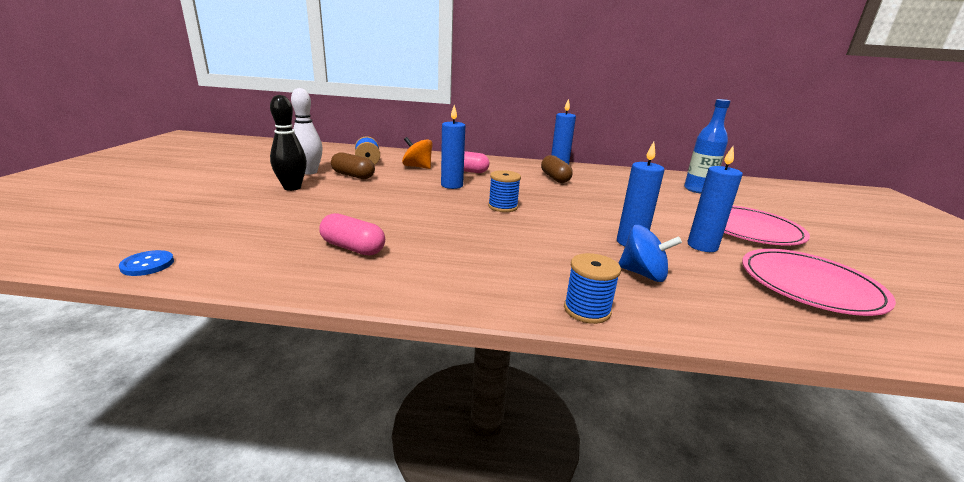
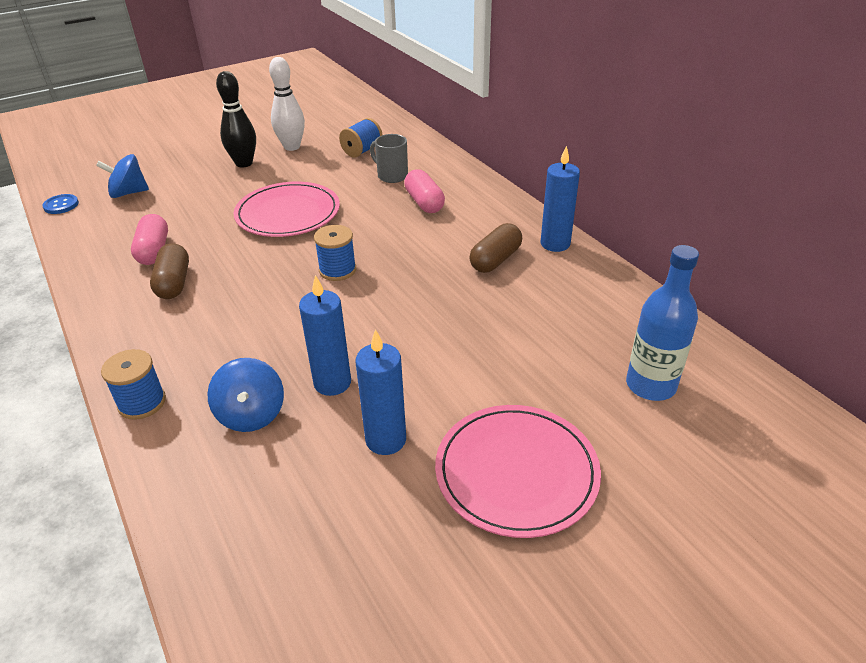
camera: 55 degrees right, 15 degrees up
brown capsule [331,152,375,179] -> brown capsule moved to [150,243,189,299]
orange spinning top [402,137,433,169] -> grey mug [370,134,408,183]
blue candle [441,105,465,189] -> none
pink plate [742,249,896,316] -> pink plate moved to [233,182,340,237]
none -> blue spinning top [96,154,149,198]

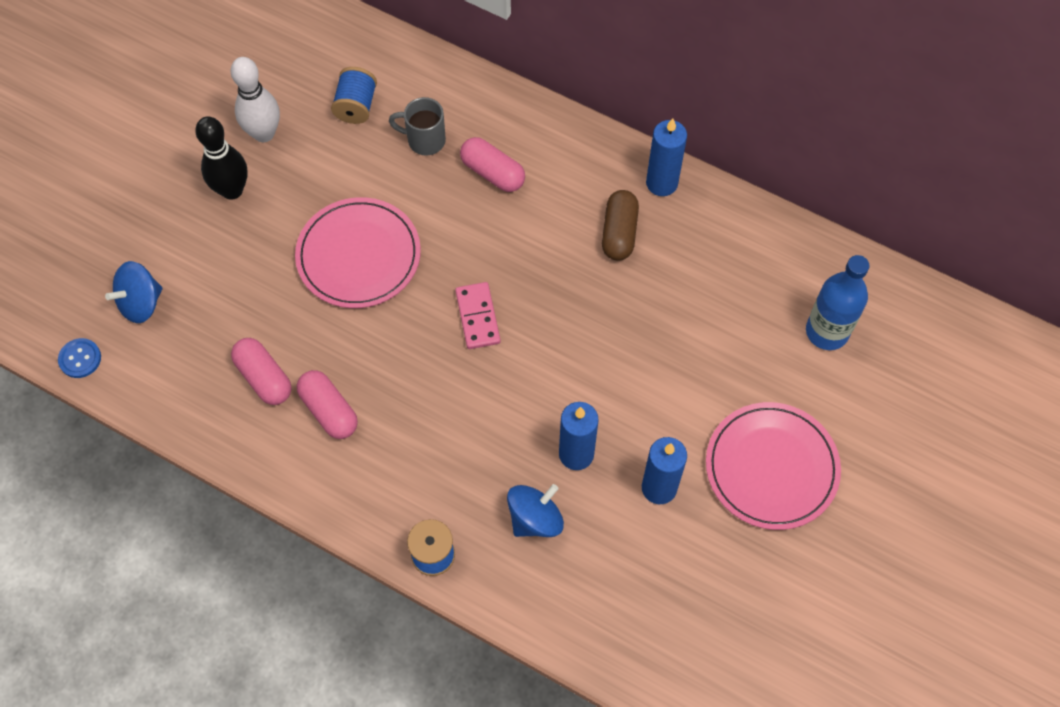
camera: 30 degrees left, 25 degrees up
brown capsule [150,243,189,299] -> pink capsule [297,370,358,439]
blue spinning top [207,358,284,432] -> blue spinning top turned 90 degrees counterclockwise [507,484,564,537]
blue spool [314,225,356,281] -> pink domino [455,282,501,349]

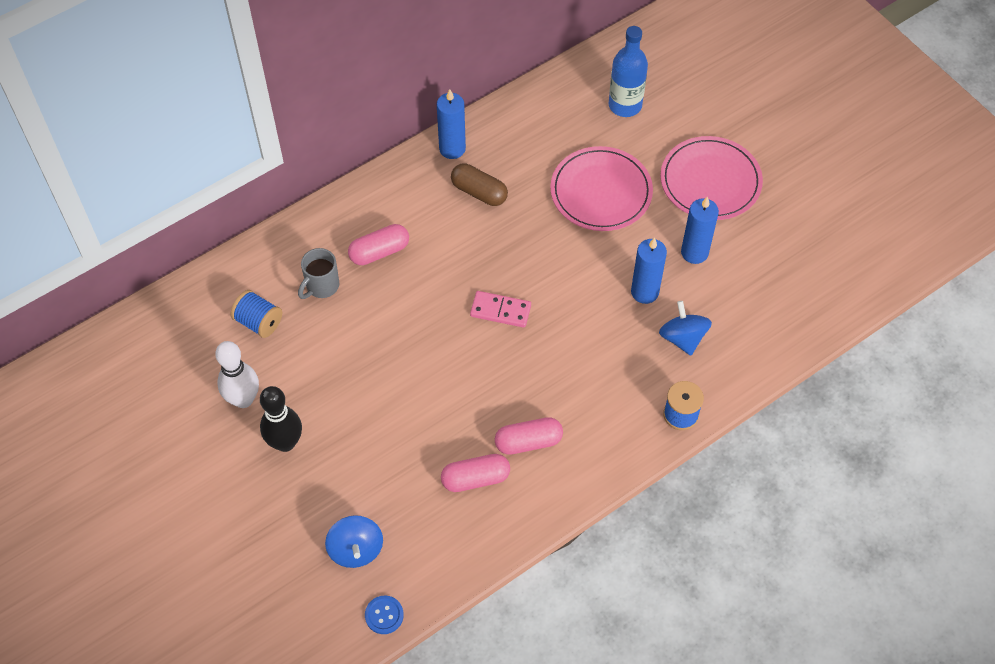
camera: 65 degrees left, 5 degrees down
pink plate [295,197,421,308] -> pink plate moved to [550,146,653,231]

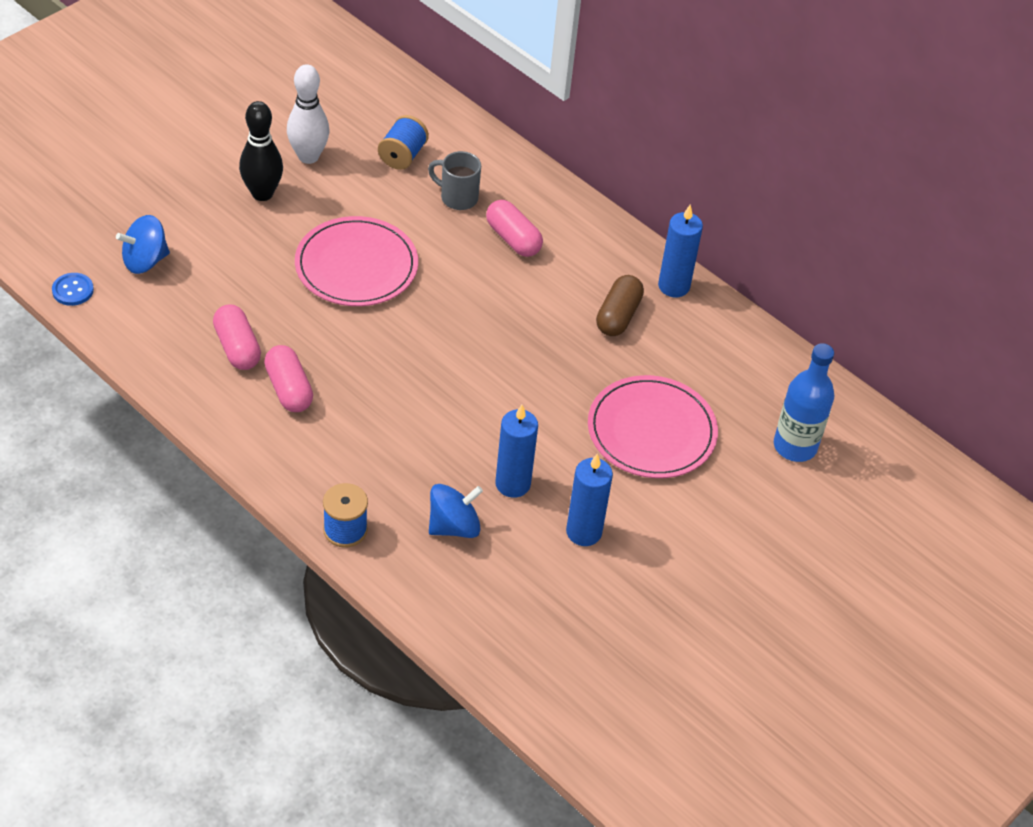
camera: 75 degrees right, 10 degrees down
pink domino [470,291,531,328] -> none
pink plate [660,136,763,220] -> pink plate moved to [295,216,418,306]

